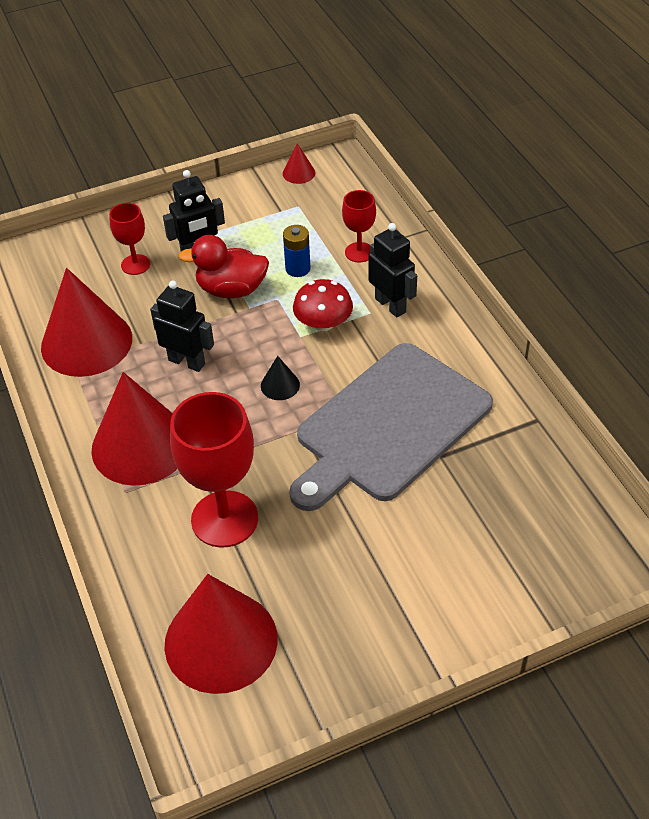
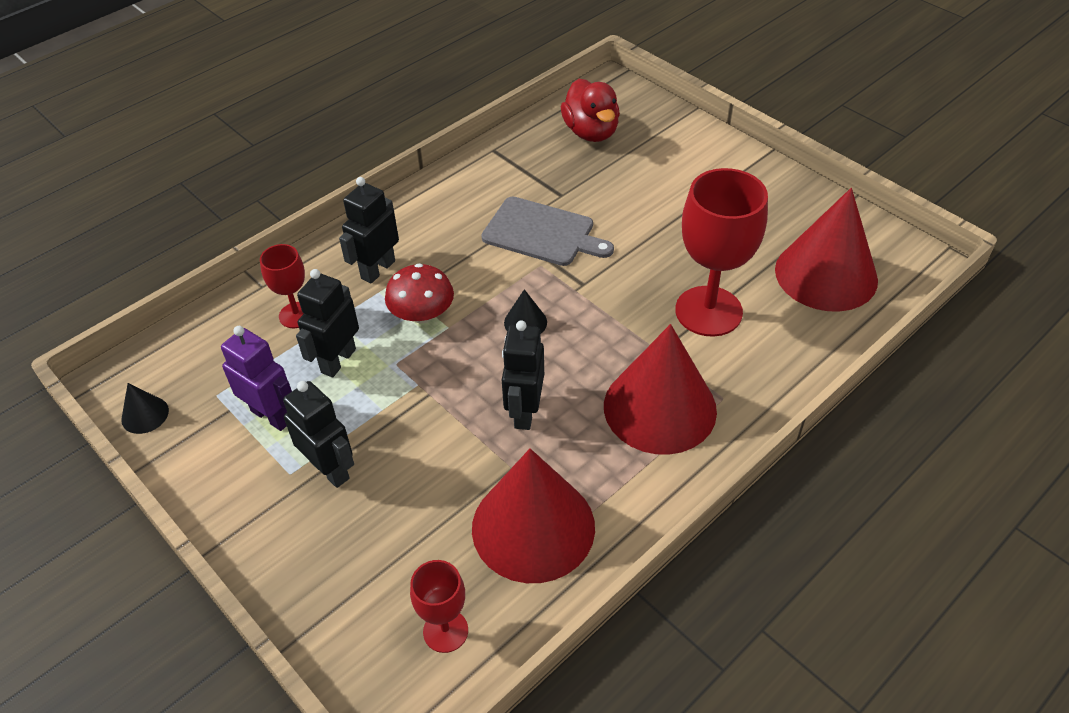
camera: 110 degrees left, 0 degrees up
red goblet [109,203,150,275] -> red goblet moved to [410,560,468,653]
red duck [178,235,269,298] -> red duck moved to [561,79,620,142]
red cone [283,143,315,184] -> black cone [121,383,169,434]
blue battery [283,225,311,277] -> black robot [296,269,359,377]
grey cutting board [289,343,493,511] -> grey cutting board [481,197,614,266], size x0.58
none -> purple robot [221,326,292,431]

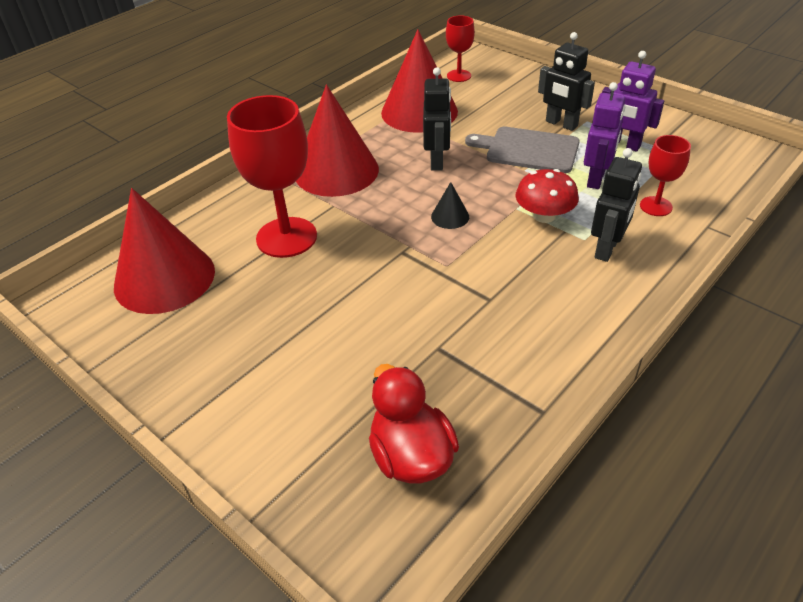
camera: 175 degrees right, 5 degrees down
black cone [121,383,169,434] -> none
black robot [296,269,359,377] -> purple robot [584,82,625,189]
grey cutting board [481,197,614,266] -> grey cutting board moved to [465,127,580,173]

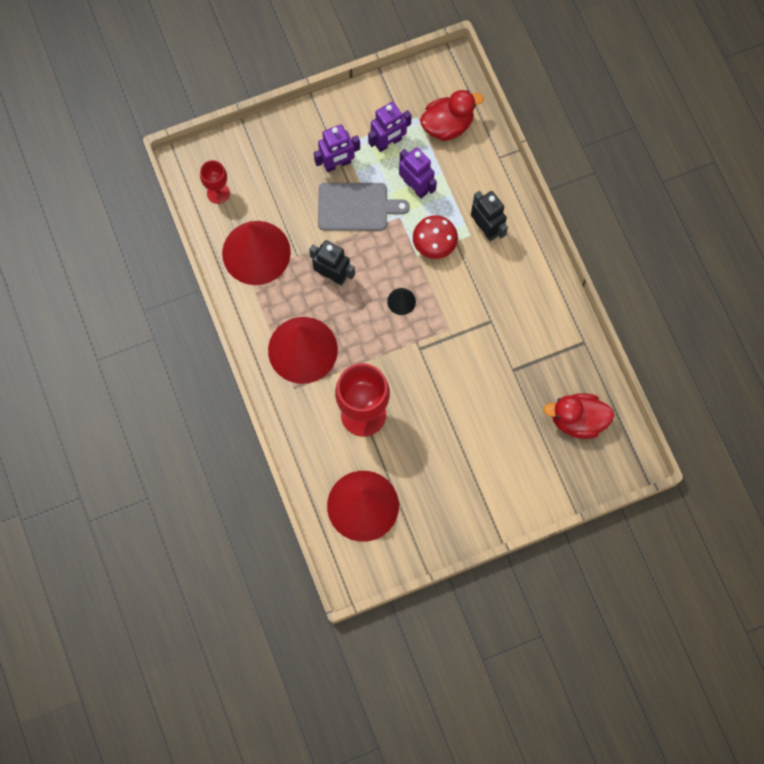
camera: 65 degrees left, 30 degrees up
grey cutting board [465,127,580,173] -> grey cutting board turned 135 degrees counterclockwise [318,183,410,231]
black robot [538,32,595,131] -> purple robot [314,125,360,172]
red goblet [640,135,691,216] -> none
none -> red duck [420,90,484,141]

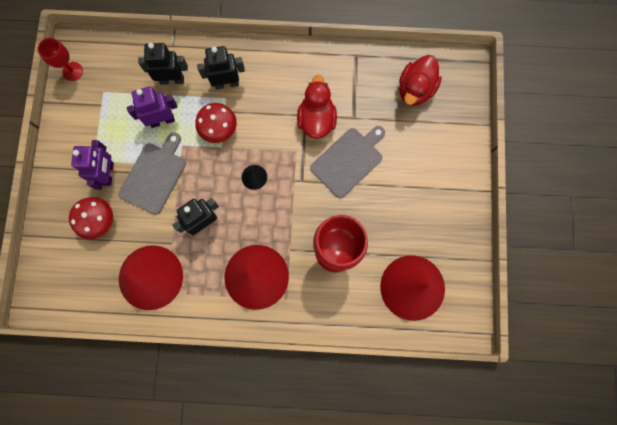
camera: 65 degrees left, 5 degrees up
red goblet [200,160,230,204] -> red goblet moved to [38,38,83,81]
purple robot [368,102,412,152] -> none
red duck [420,90,484,141] -> red duck moved to [297,75,337,139]
none -> red mushroom [69,197,113,239]
none -> black robot [138,43,188,85]
none -> grey cutting board [310,126,385,198]

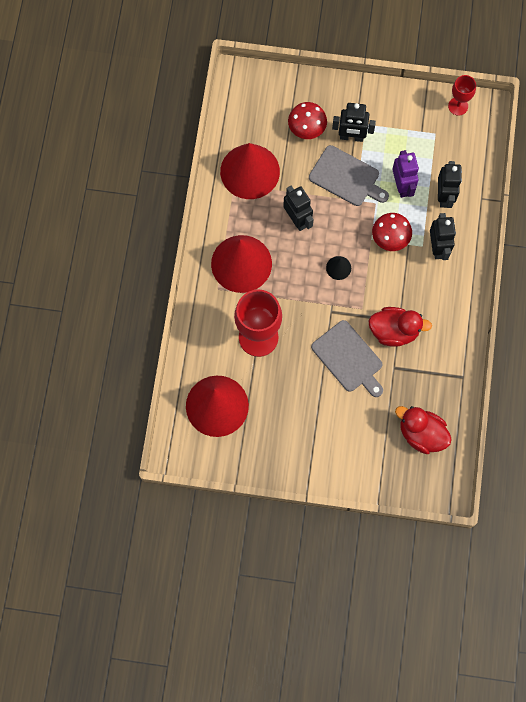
camera: 95 degrees right, 5 degrees down
purple robot [71,140,114,190] -> black robot [332,103,376,142]

